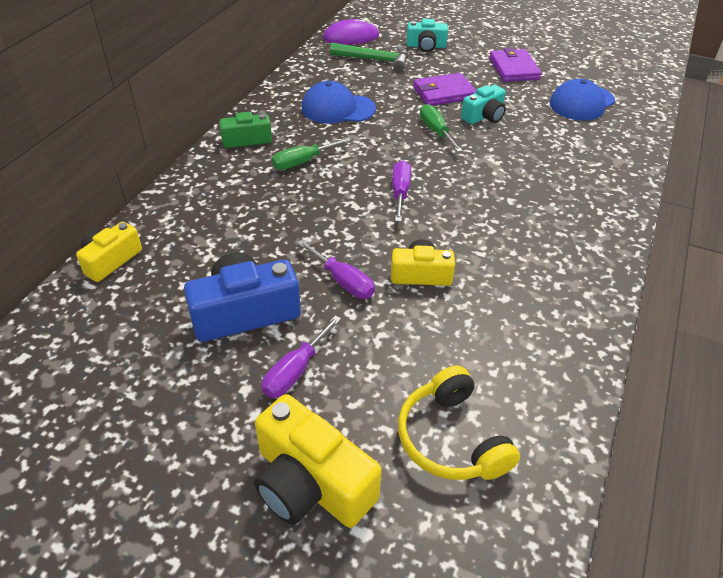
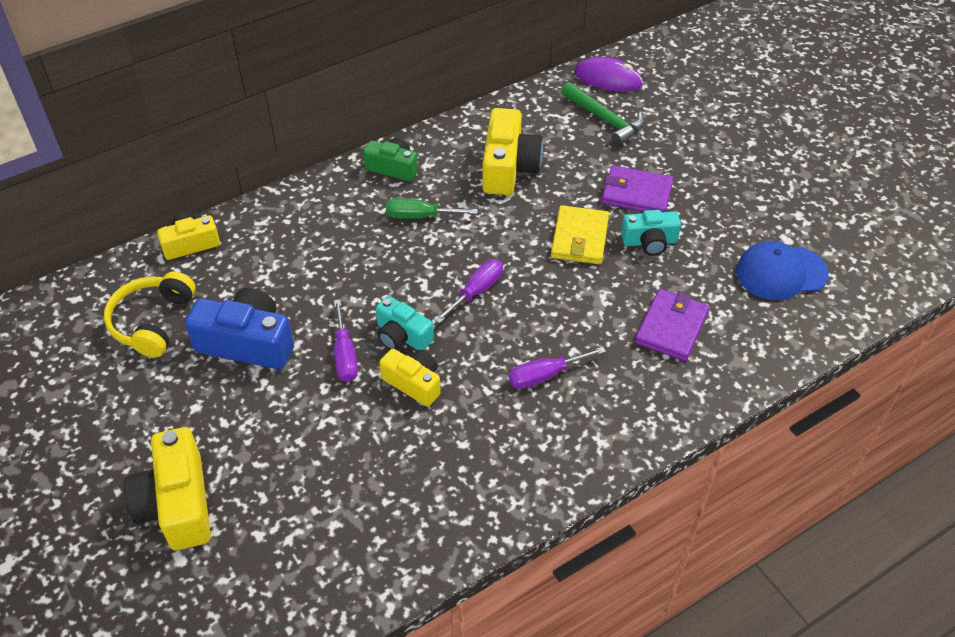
camera: 35 degrees right, 5 degrees up
purple screwdriver [262,315,341,398] -> purple screwdriver moved to [509,347,606,389]
blue cap [302,81,376,124] -> yellow camera [482,108,543,195]
yellow headphones [398,366,520,480] -> yellow headphones moved to [104,271,196,358]
turquoise camera [407,19,448,52] -> turquoise camera moved to [376,296,434,350]
green screwdriver [420,104,463,152] -> yellow wallet [551,205,609,264]
purple wallet [489,48,542,82] -> purple wallet moved to [635,289,709,361]

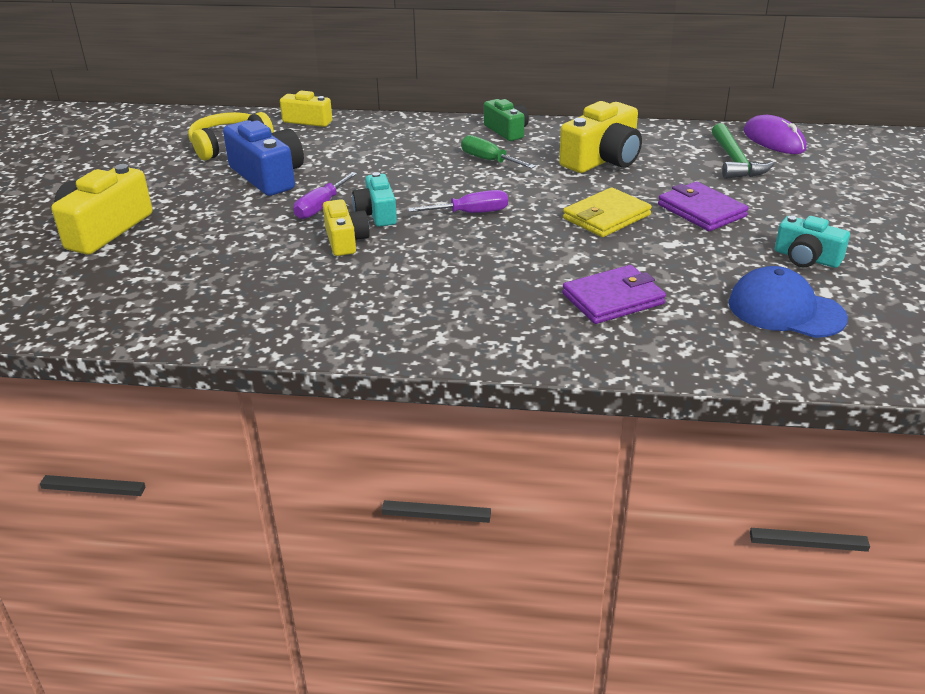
camera: 40 degrees right, 15 degrees down
purple screwdriver [509,347,606,389] -> none
turquoise camera [621,210,681,256] -> turquoise camera moved to [775,216,850,268]

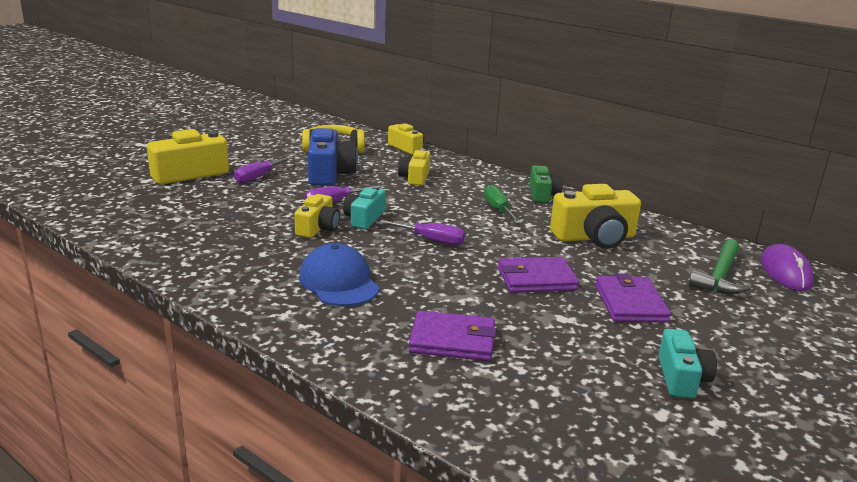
camera: 30 degrees right, 10 degrees down
yellow wallet [563,187,652,237] -> purple wallet [498,257,579,293]
blue cap [729,266,848,338] -> blue cap moved to [299,243,380,306]
turquoise camera [775,216,850,268] -> turquoise camera turned 150 degrees counterclockwise [658,329,717,399]
none -> purple screwdriver [234,156,293,183]
none -> yellow camera [398,149,431,186]

